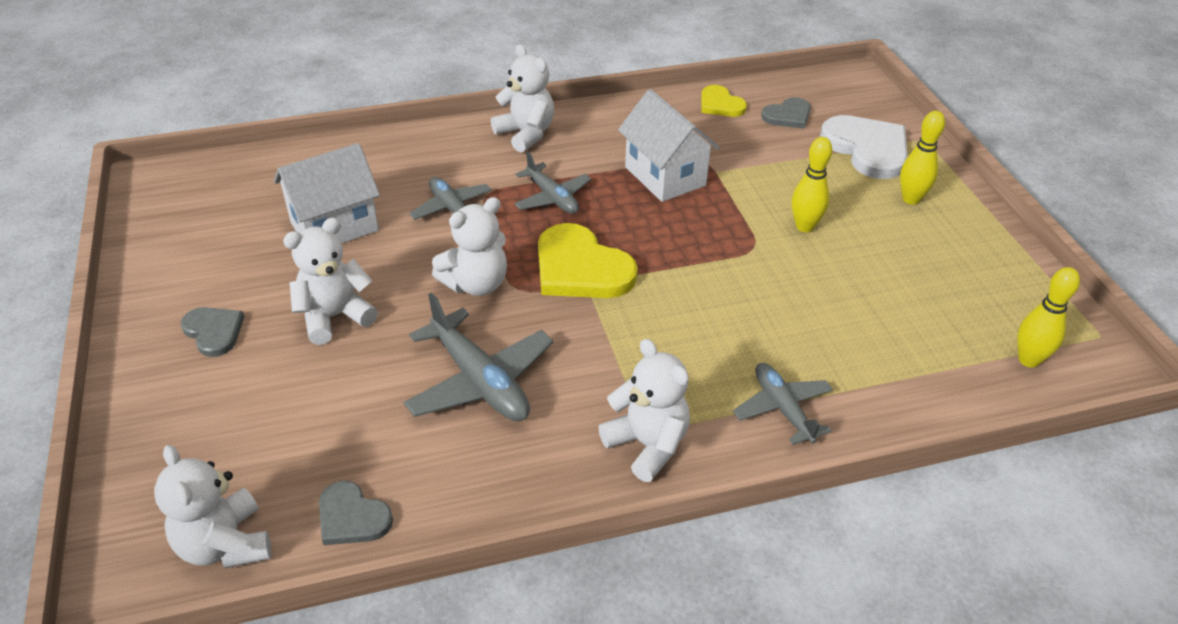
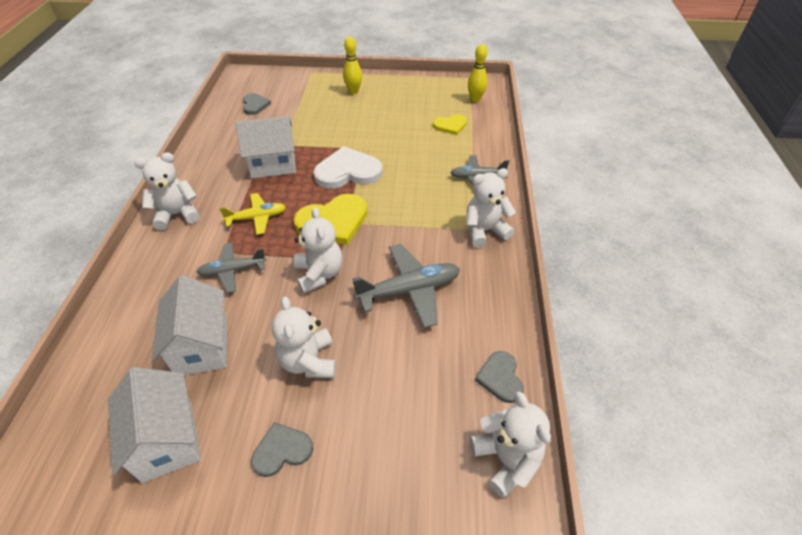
camera: 70 degrees left, 5 degrees up
white teddy bear [154,445,271,568] -> white teddy bear turned 105 degrees counterclockwise [470,391,551,498]
grey heart [319,481,393,545] -> grey heart turned 120 degrees clockwise [475,351,524,403]
grey plane [514,152,591,214] -> yellow plane [219,193,286,235]
yellow heart [701,85,747,117] -> yellow heart moved to [433,114,467,135]
yellow bowling pin [792,137,833,232] -> none
white heart [820,115,908,179] -> white heart moved to [313,146,382,189]
none -> white house [108,367,201,483]

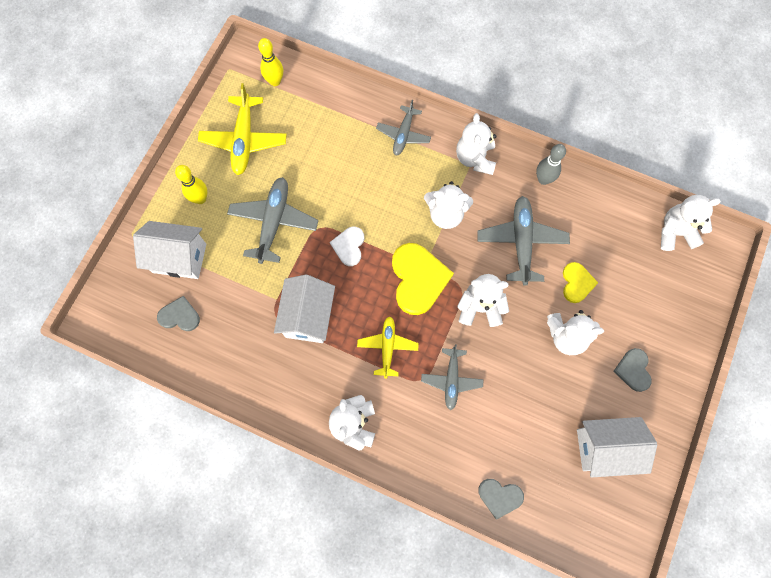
camera: 70 degrees left, 25 degrees up
white house [152,275,227,375] -> white house moved to [133,221,206,279]
white heart [313,146,382,189] -> white heart [330,227,364,266], size x0.57
yellow heart [433,114,467,135] -> yellow heart moved to [563,262,598,303]
grey heart [475,351,524,403] -> grey heart moved to [479,479,524,520]
none -> yellow plane [198,83,287,175]
none -> grey plane [227,177,318,264]
none -> white teddy bear [424,181,473,229]
none -> grey bowling pin [536,144,566,185]

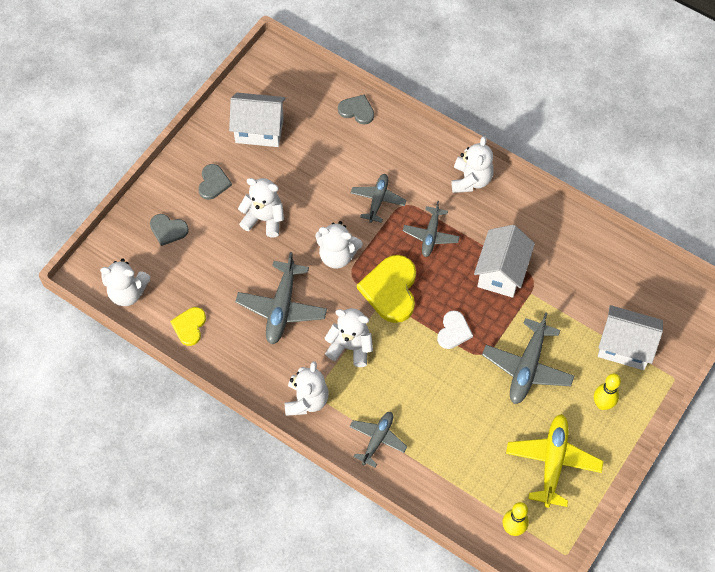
camera: 170 degrees left, 10 degrees down
grey heart [157,296,200,331] -> grey heart moved to [150,214,189,246]
yellow plane [357,316,419,378] -> grey plane [403,201,460,257]
grey bowling pin [536,144,566,185] -> none
yellow heart [563,262,598,303] -> yellow heart moved to [170,307,206,346]

